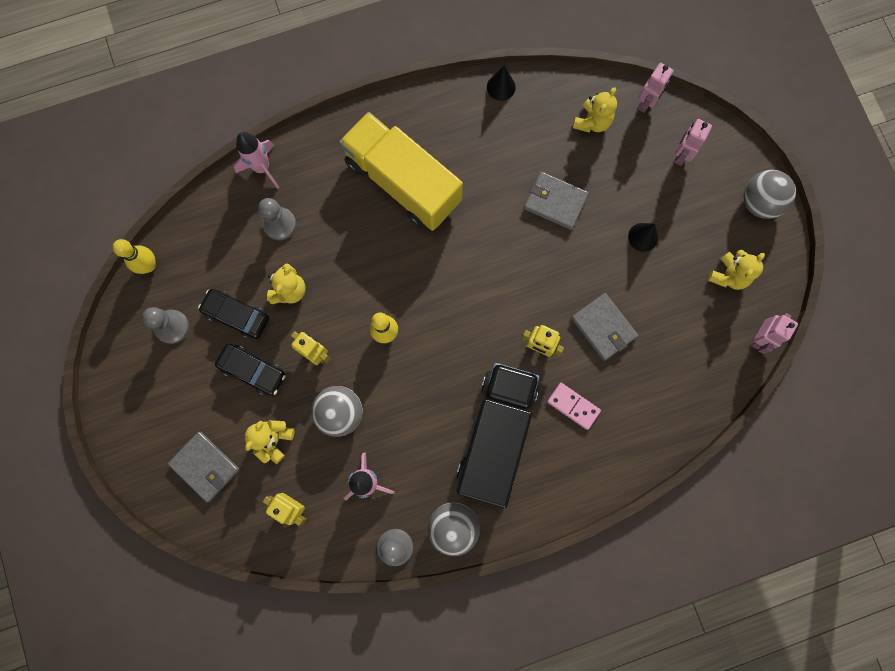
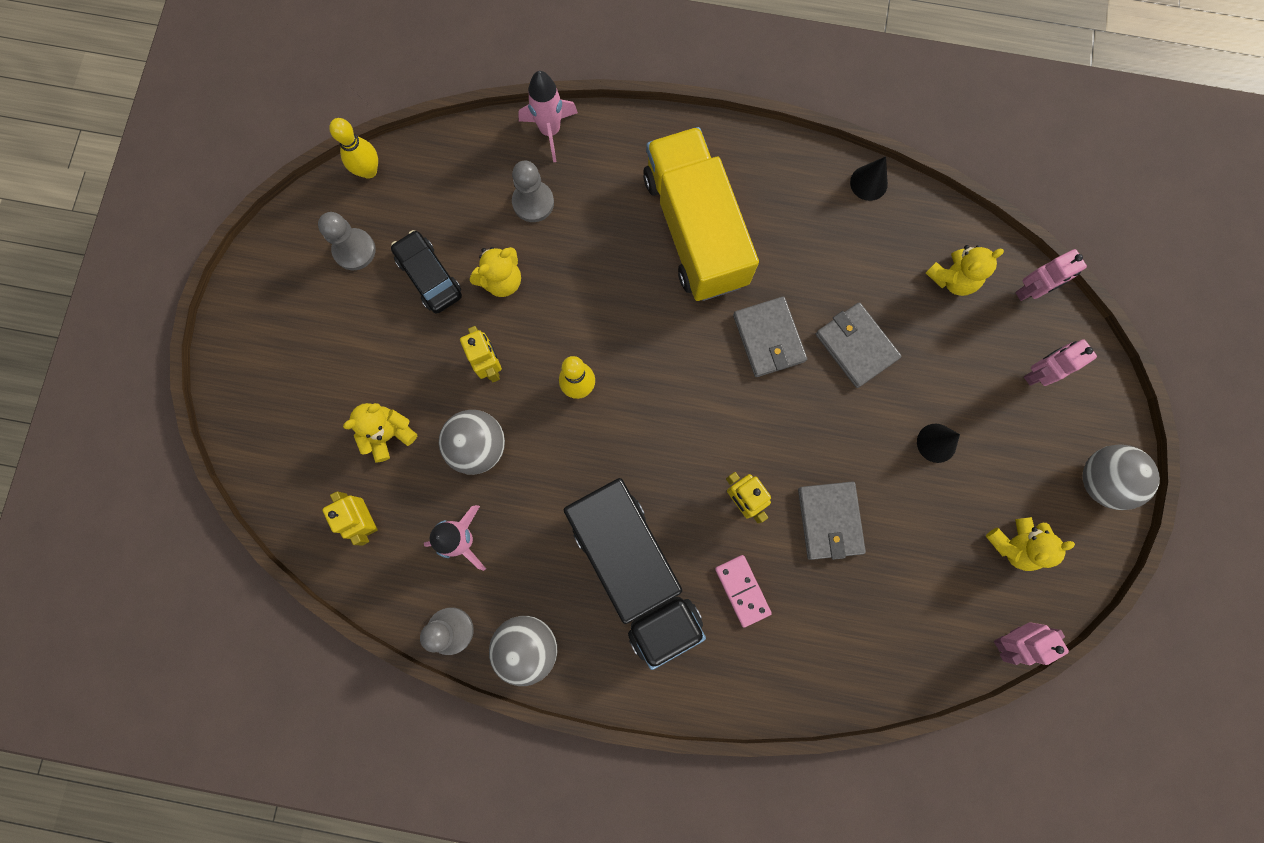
camera: 30 degrees right, 0 degrees up
grey wallet [168,432,240,502] -> grey wallet moved to [733,296,807,377]
black car [215,344,285,396] -> none
black truck [457,363,539,508] -> black truck turned 105 degrees clockwise [564,478,706,670]

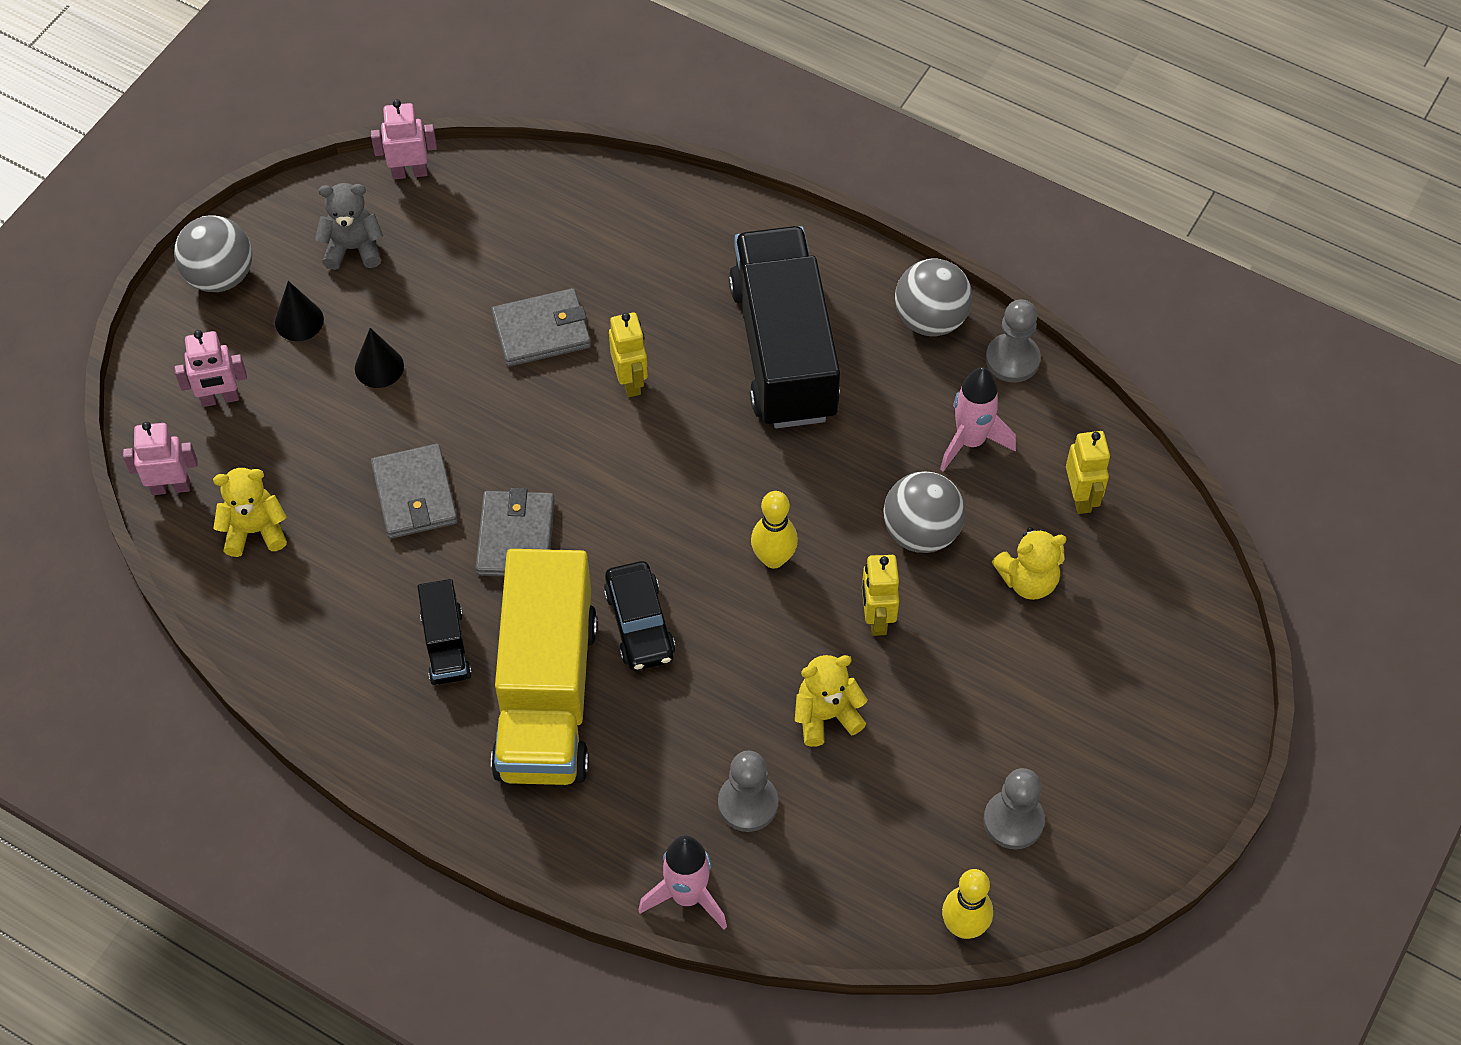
camera: 160 degrees left, 20 degrees down
black car [391,230,462,314] -> black car moved to [604,561,675,671]
pink domino [715,555,772,628] -> none
grey wallet [798,481,866,560] -> grey wallet turned 60 degrees clockwise [491,288,591,367]
black cone [850,156,888,201] -> black cone moved to [275,281,324,341]
yellow teddy bear [986,517,1075,571] -> grey teddy bear [315,183,383,270]
none -> black truck [418,579,472,685]

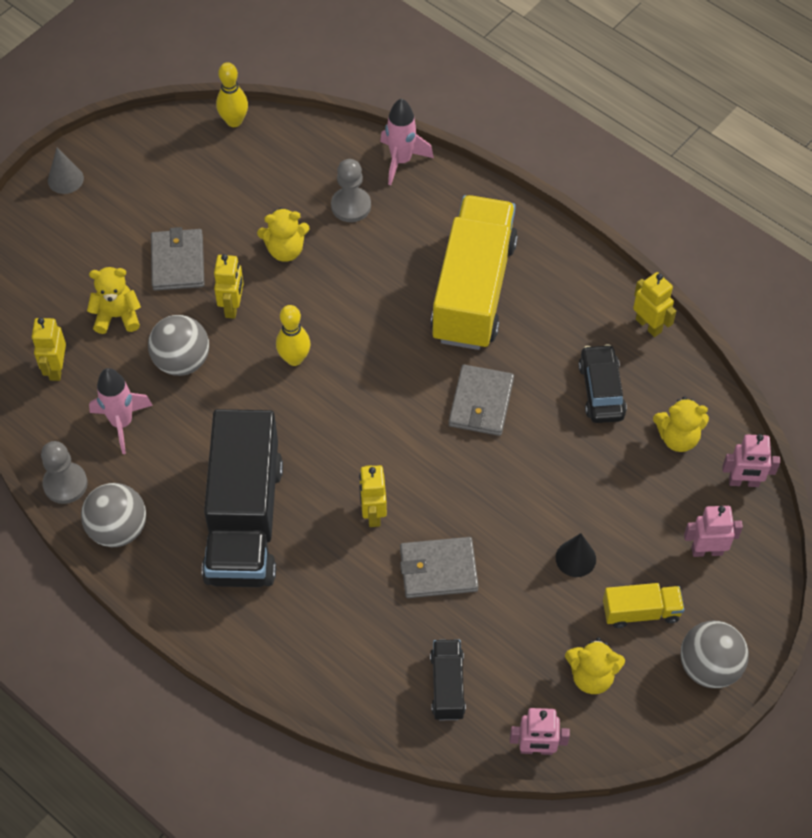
camera: 170 degrees left, 0 degrees up
black cone [275,281,324,341] -> yellow truck [603,583,684,628]
grey teddy bear [315,183,383,270] -> yellow teddy bear [565,637,625,694]
grey wallet [371,444,458,539] -> grey wallet moved to [151,227,205,291]
black truck [418,579,472,685] -> black truck moved to [430,640,466,720]
black car [604,561,675,671] -> black car moved to [578,344,627,423]
grey pawn [983,768,1045,849] -> none
none -> grey cone [48,148,84,194]
none -> yellow robot [633,272,676,337]

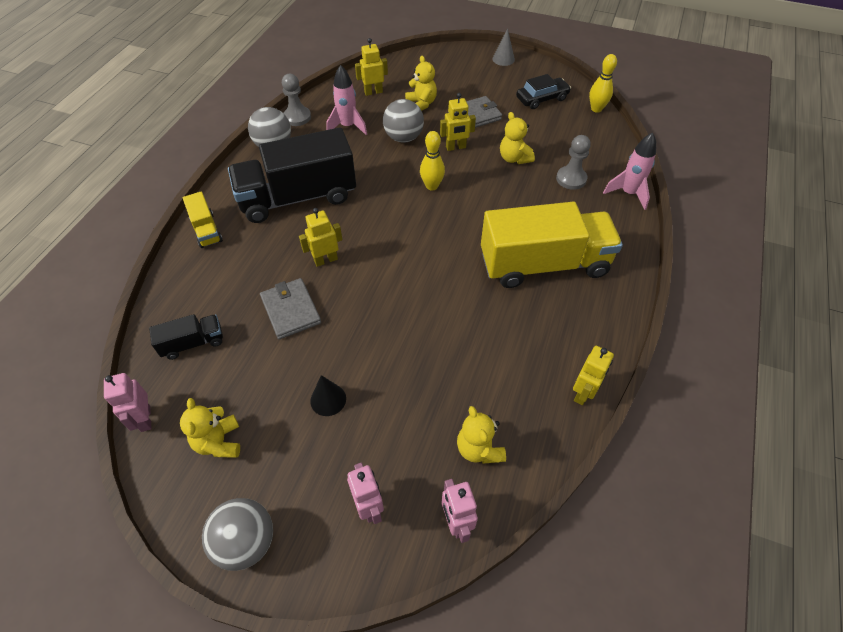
camera: 70 degrees right, 5 degrees down
grey wallet [449,365,514,436] -> none
black car [578,344,627,423] -> black car moved to [516,74,571,109]
yellow truck [603,583,684,628] -> yellow truck moved to [183,191,223,248]

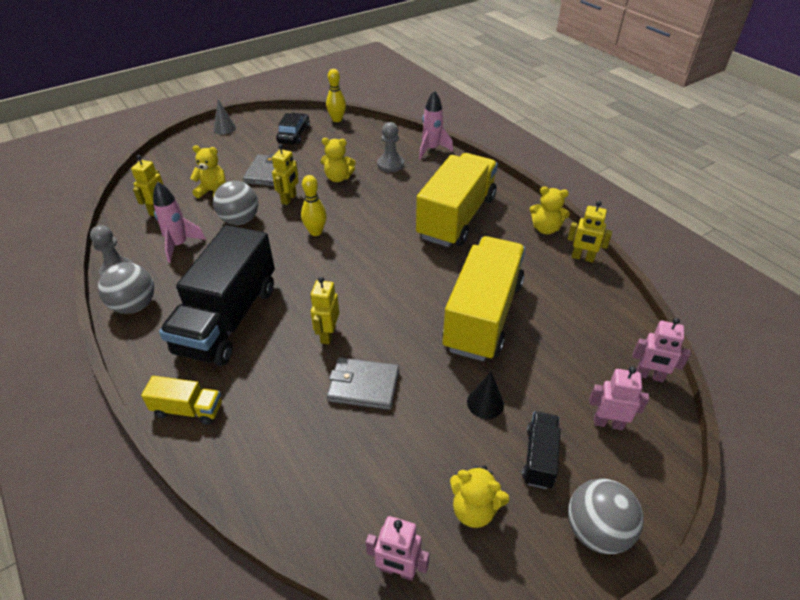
camera: 55 degrees left, 10 degrees down
black truck [149,314,223,360] -> black truck moved to [522,411,561,489]
yellow teddy bear [457,406,506,464] -> yellow teddy bear moved to [530,187,570,235]
yellow robot [573,346,614,405] -> yellow robot turned 135 degrees clockwise [567,201,612,263]
none -> yellow truck [442,236,525,361]

